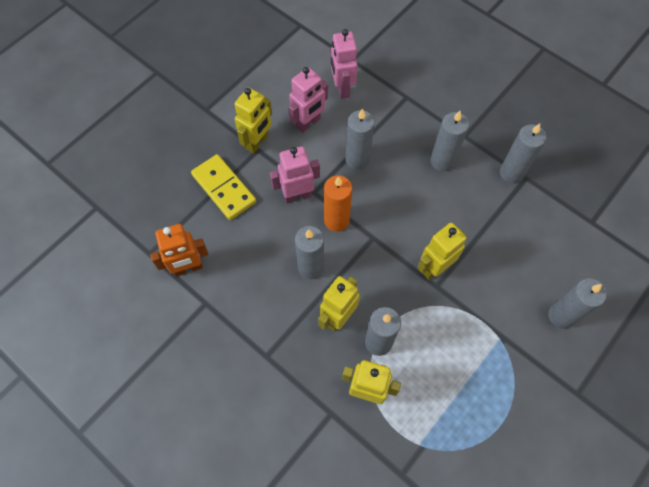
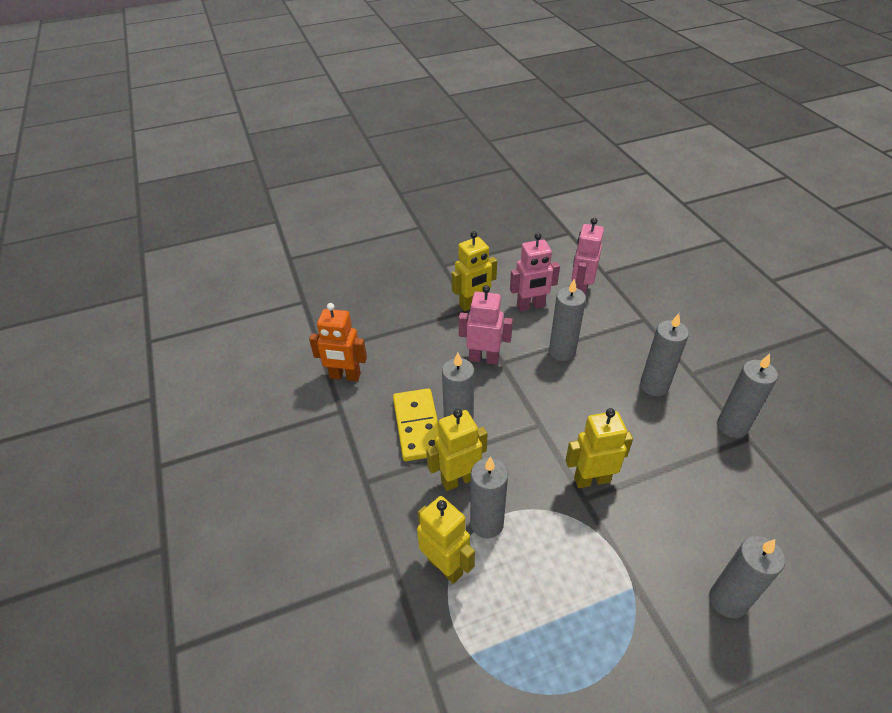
camera: 30 degrees right, 20 degrees down
yellow domino [191,154,256,220] -> yellow domino moved to [393,388,439,461]
orange candle [324,175,352,232] -> none

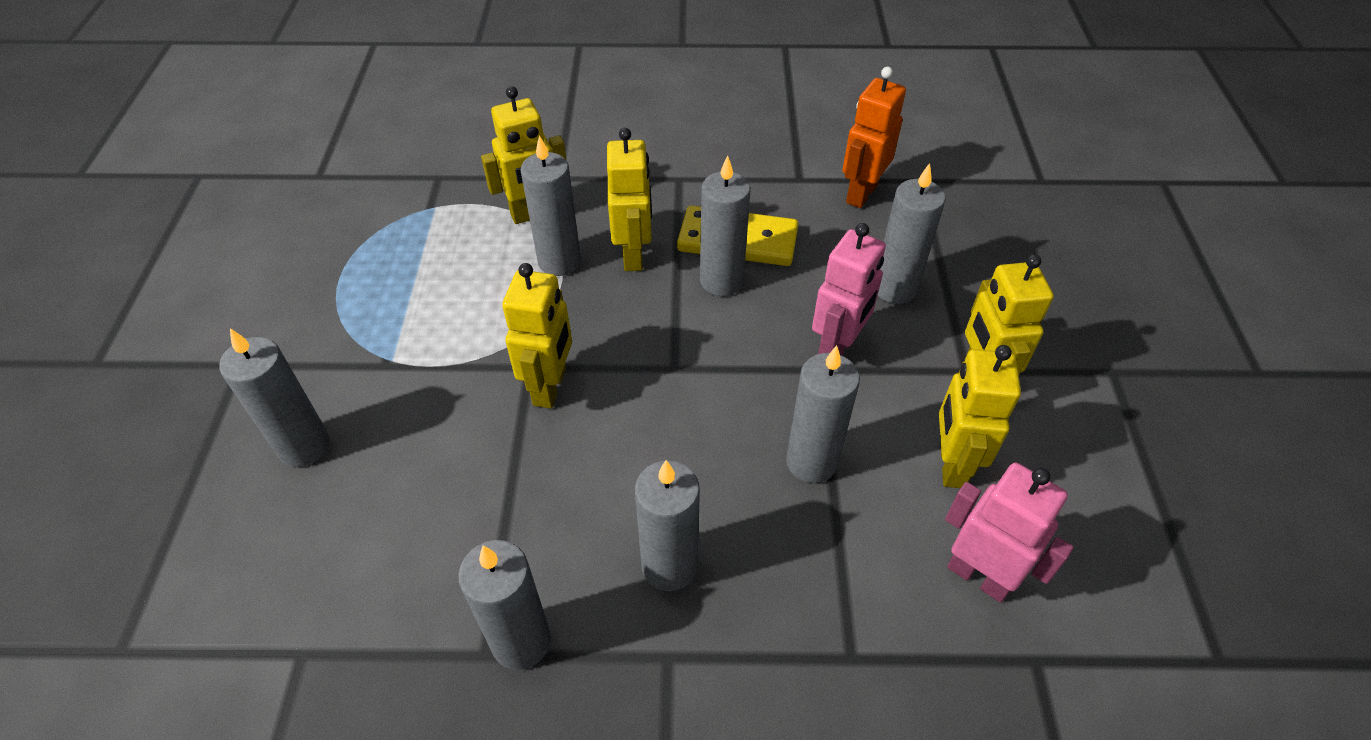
camera: 110 degrees right, 5 degrees up
pink robot [510,233,560,312] -> yellow robot [939,345,1021,488]
none -> grey candle [878,163,946,304]

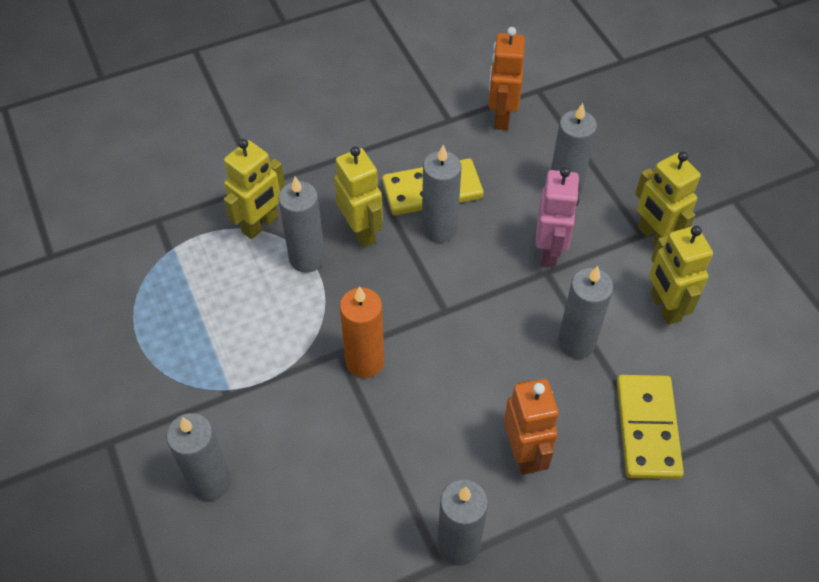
camera: 25 degrees left, 5 degrees up
yellow robot [502,263,572,408] -> orange candle [340,286,384,378]
grey candle [635,460,700,591] -> orange robot [504,379,559,475]
pink robot [945,463,1073,603] -> none
none -> yellow domino [617,375,684,479]

